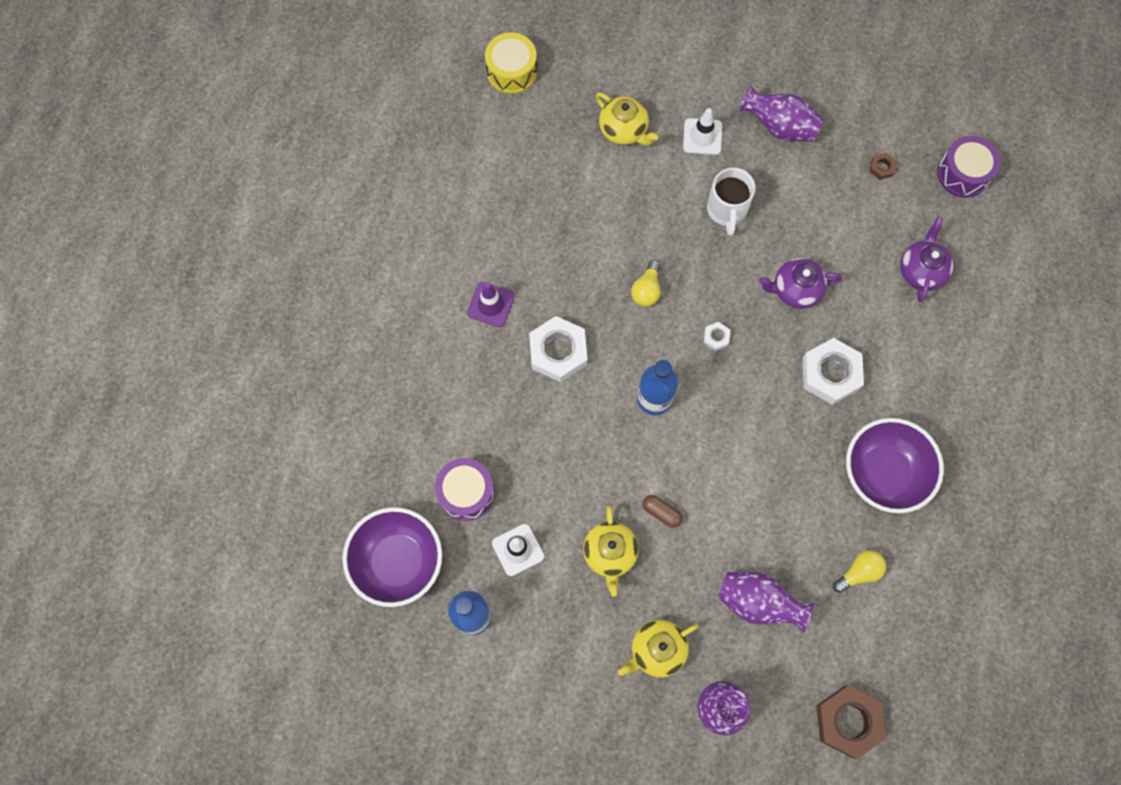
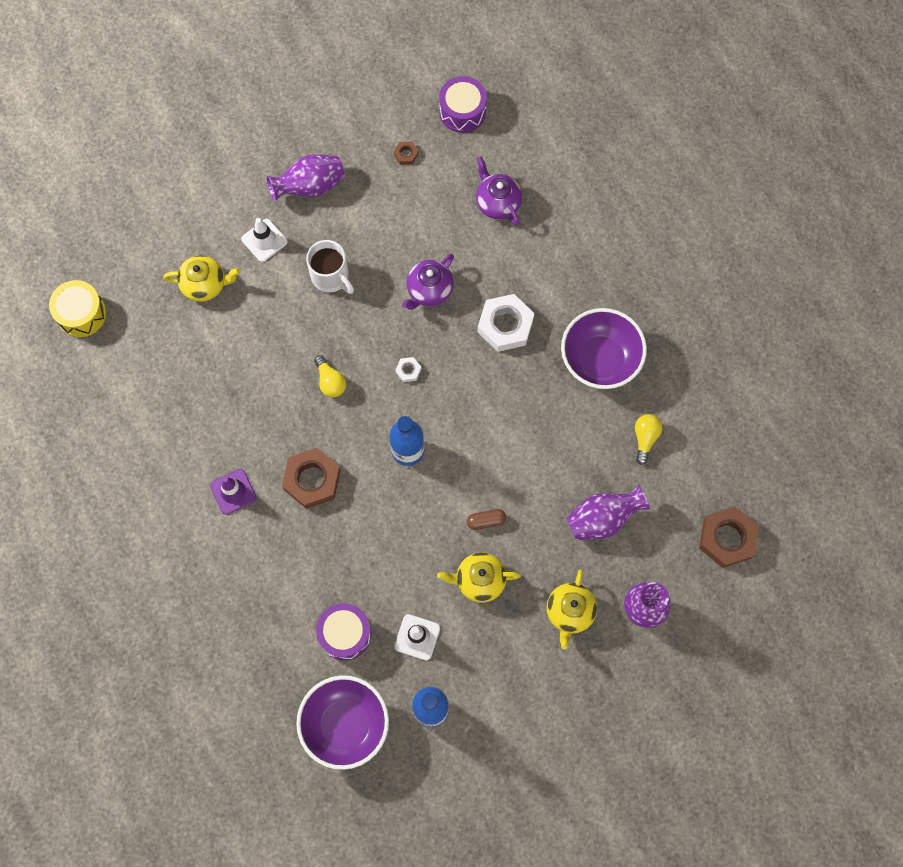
camera: 45 degrees left, 0 degrees up
white nut [529,316,588,382] -> brown nut [282,448,341,509]
yellow teapot [583,506,639,597] -> yellow teapot turned 135 degrees clockwise [437,552,521,603]

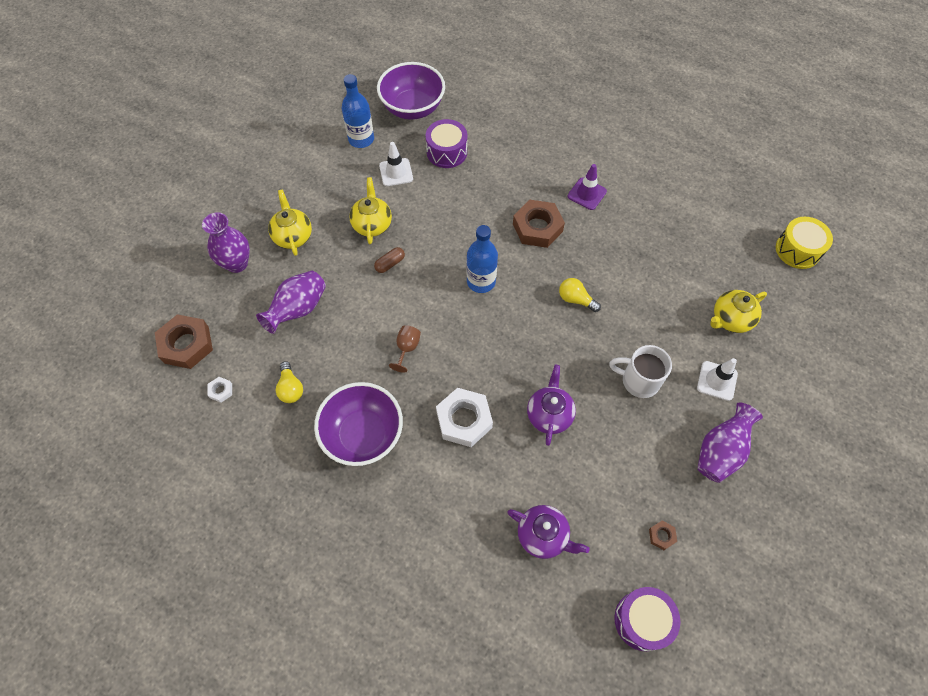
camera: 150 degrees right, 10 degrees down
white nut [395,357,421,382] -> white nut moved to [207,377,232,403]
yellow teapot [437,552,521,603] -> yellow teapot turned 60 degrees counterclockwise [349,177,392,244]
none -> brown goblet [389,325,421,373]

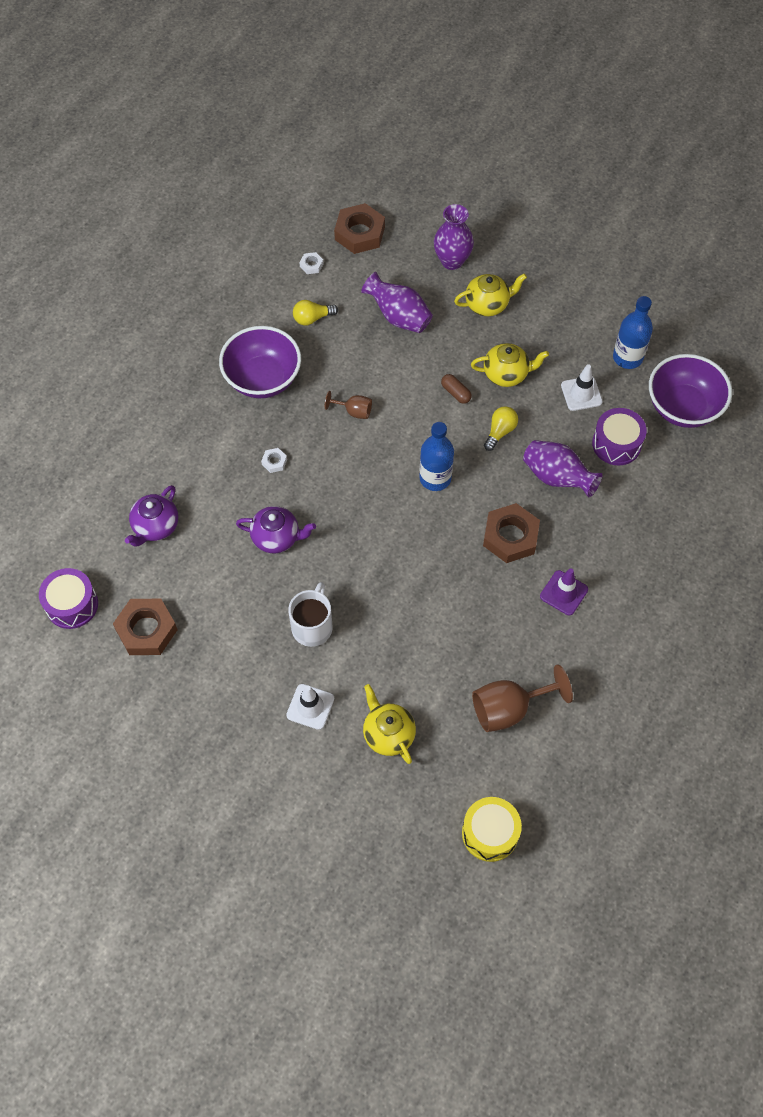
camera: 90 degrees right, 0 degrees up
white nut [436,388,493,447] -> white nut [261,448,287,473], size x0.45
yellow light bulb [559,278,601,312] -> yellow light bulb moved to [484,406,518,451]
brown nut [649,521,677,550] -> brown nut [113,599,177,655], size x2.24
purple vase [697,402,763,483] -> purple vase moved to [523,440,602,497]
none -> brown goblet [472,664,573,732]

